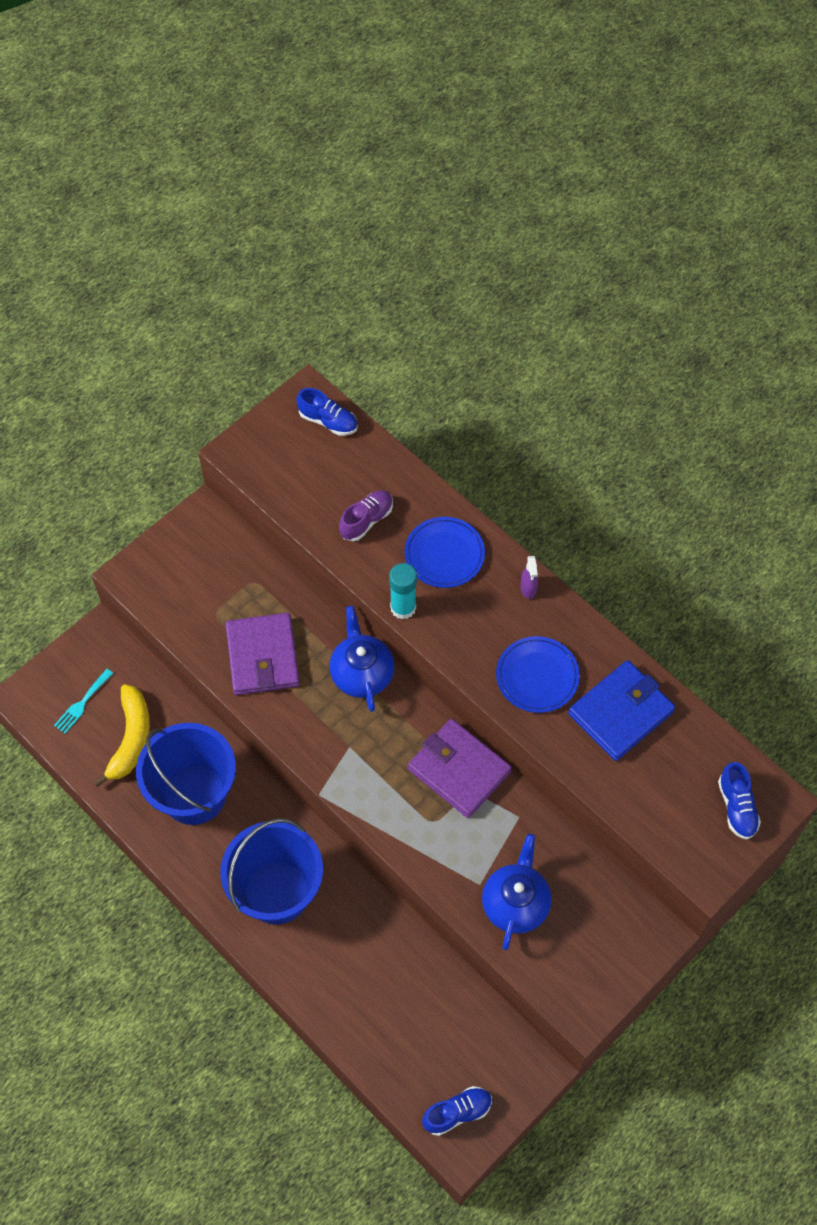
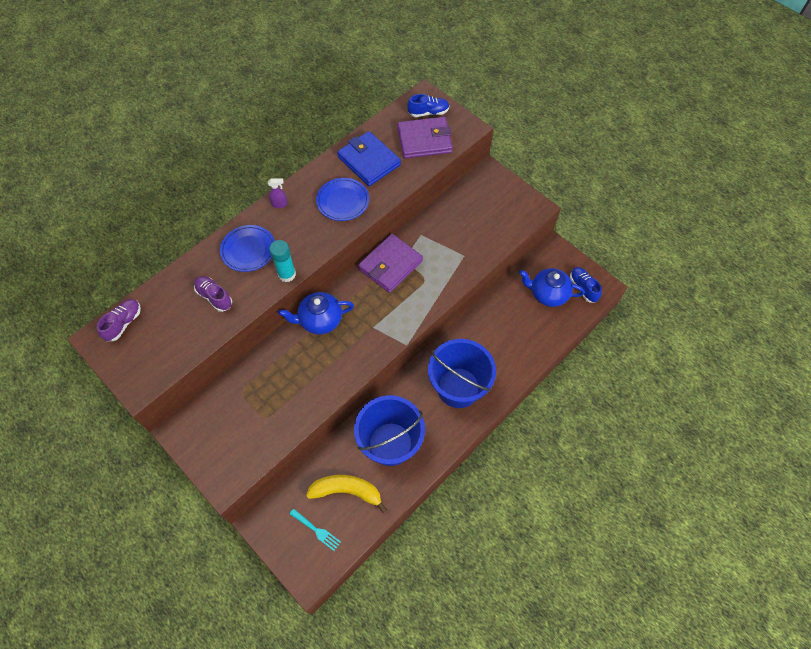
camera: 90 degrees left, 0 degrees up
purple wallet [225,613,300,695] -> purple wallet moved to [397,117,453,158]
blue shoe [296,388,358,436] -> purple shoe [97,299,141,341]
blue teapot [482,834,552,950] -> blue teapot moved to [519,268,585,307]

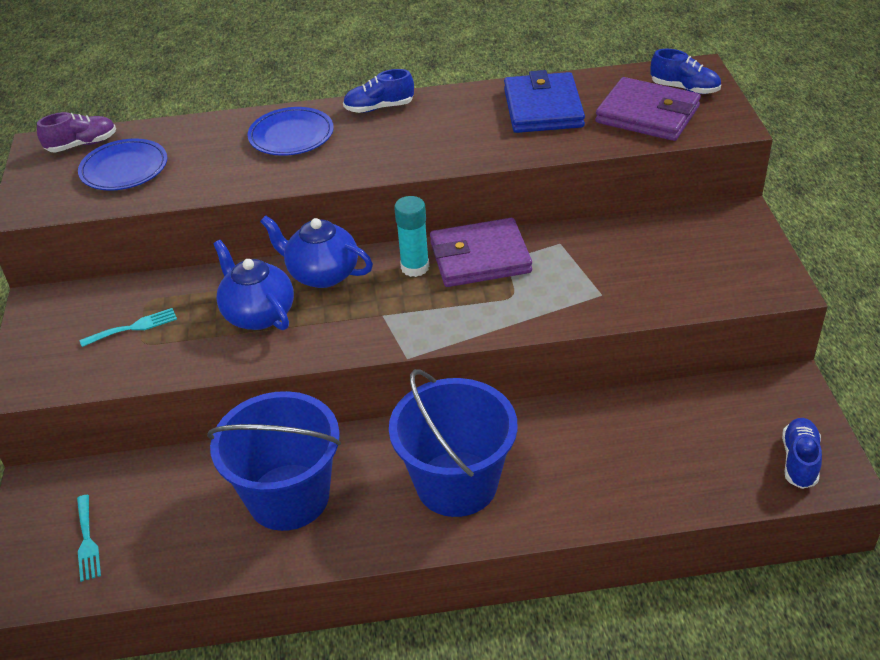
camera: 40 degrees right, 20 degrees down
purple shoe [194,276,232,312] -> none
purple spray bottle [268,178,288,208] -> blue shoe [343,69,414,113]
turquoise glue stick [269,240,296,282] -> turquoise glue stick moved to [394,196,429,277]
yellow banana [306,475,387,513] -> none
blue plate [316,178,369,221] -> blue plate moved to [78,138,167,191]
blue teapot [519,268,585,307] -> blue teapot moved to [213,240,294,330]
none -> turquoise fork [80,308,177,347]

